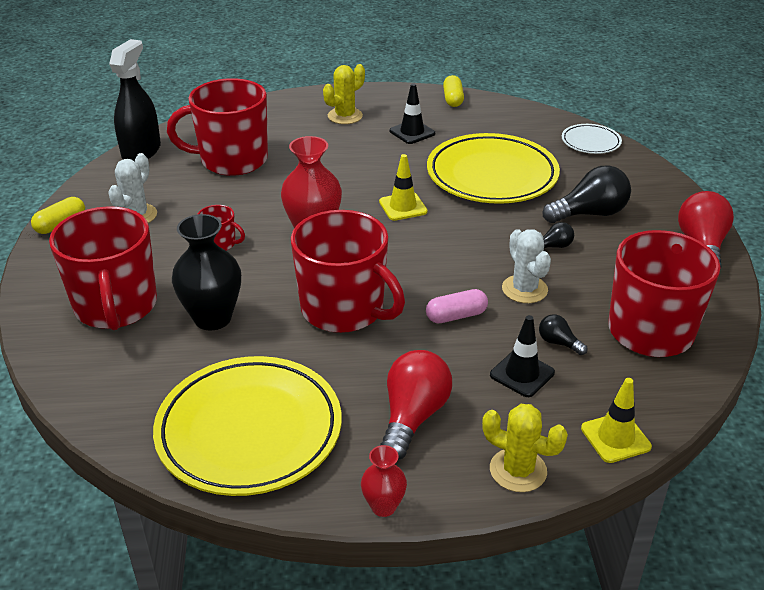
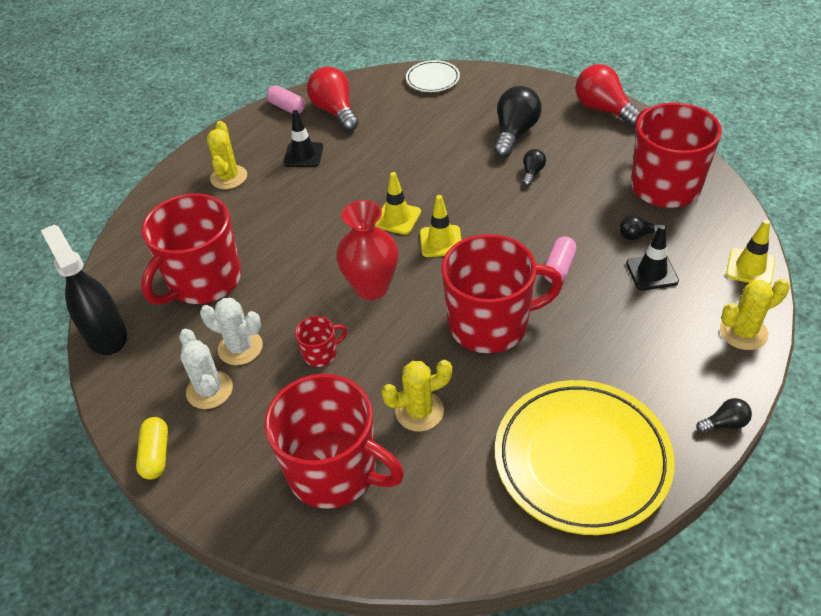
camera: 45 degrees left, 10 degrees up
black vase [172,214,241,330] -> yellow cactus [381,360,452,431]
red vase [361,445,407,517] -> black light bulb [696,398,752,433]
red light bulb [380,350,452,460] -> red light bulb moved to [307,66,359,131]
yellow plate [427,133,560,204] -> none
yellow capsule [443,75,464,107] -> pink capsule [266,85,305,114]
white cactus [502,229,551,303] -> white cactus moved to [200,298,263,365]
none -> yellow traffic cone [420,195,461,257]

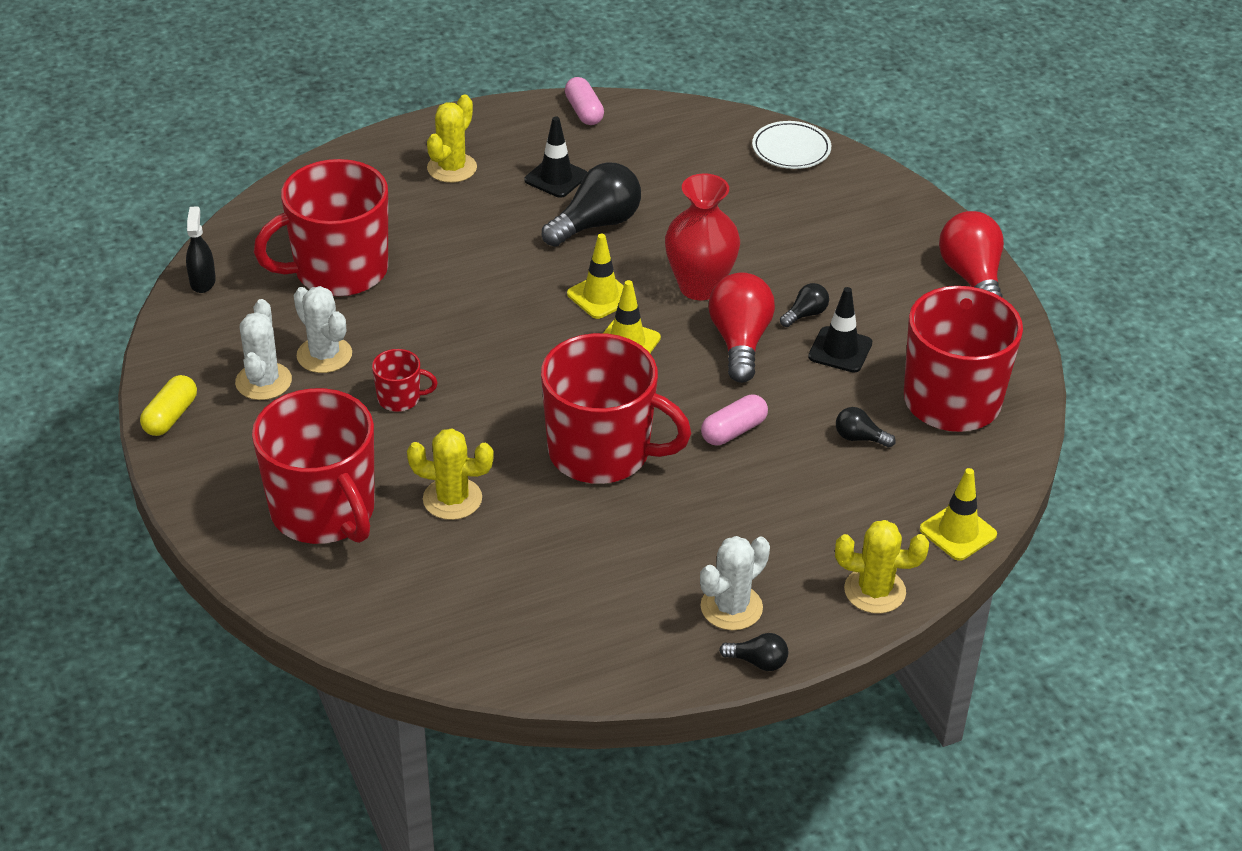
camera: 25 degrees right, 5 degrees down
black spray bottle [41,224,127,355] -> black spray bottle [186,207,216,293], size x0.52
red light bulb [307,66,359,131] -> red light bulb moved to [709,272,775,383]
red vase [336,200,398,300] -> red vase moved to [665,173,740,300]
black light bulb [494,86,542,158] -> black light bulb moved to [542,162,641,247]
yellow plate [495,380,675,535] -> none
black traffic cone [626,225,679,290] -> black traffic cone moved to [808,287,872,373]
none -> white cactus [700,536,770,630]

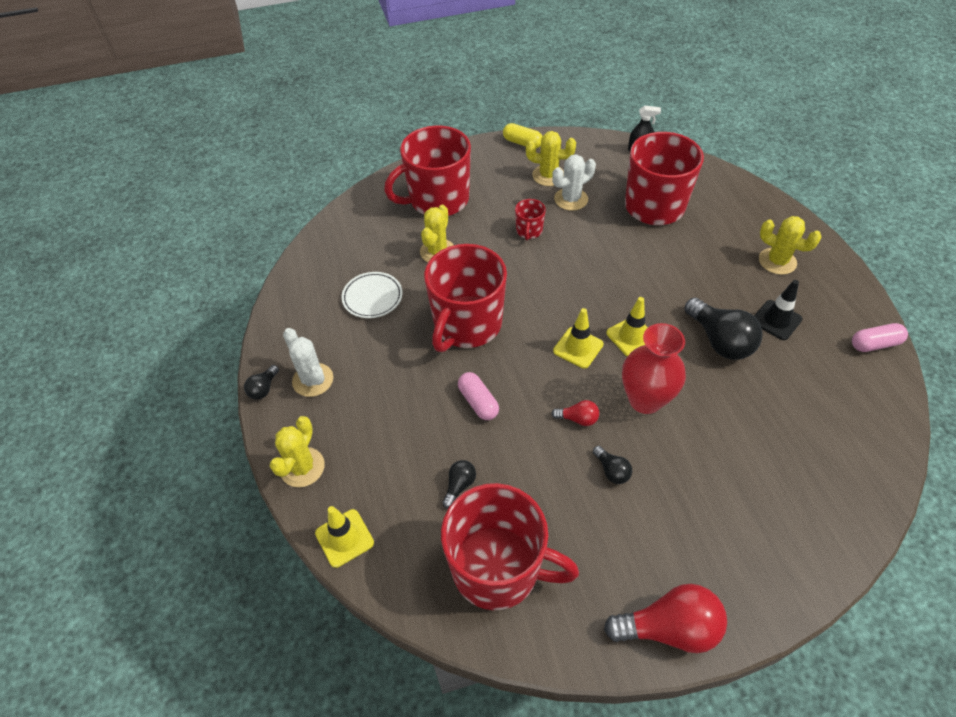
camera: 100 degrees right, 10 degrees up
white cactus [235,299,292,400] -> yellow cactus [526,131,576,186]
red light bulb [709,272,775,383] -> red light bulb [551,400,599,426], size x0.49
white plate [752,121,831,169] -> white plate moved to [341,272,403,318]
black traffic cone [808,287,872,373] -> none

